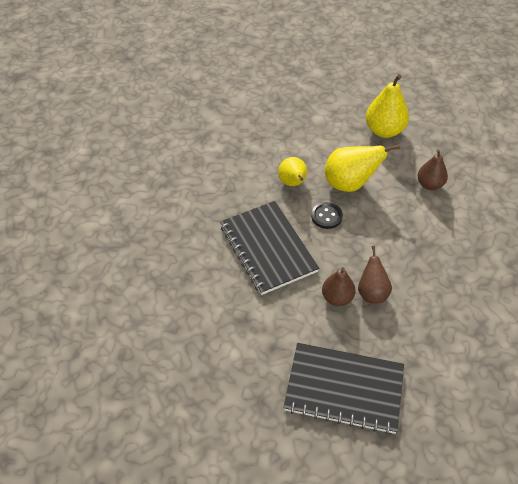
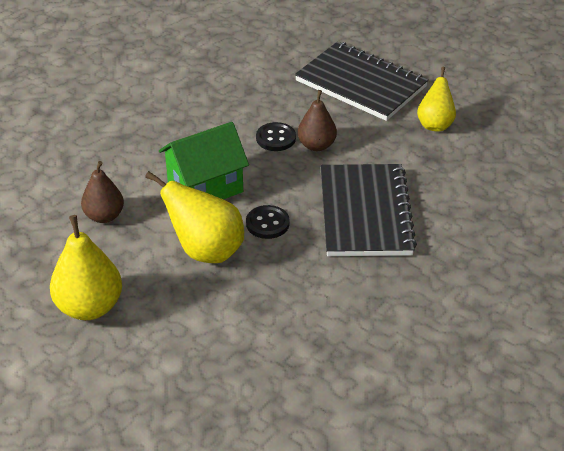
camera: 155 degrees left, 10 degrees down
yellow pear [278,157,307,186] -> yellow pear moved to [417,67,456,131]
brown pear [358,246,392,304] -> black button [256,122,296,151]
none -> green house [159,122,249,199]

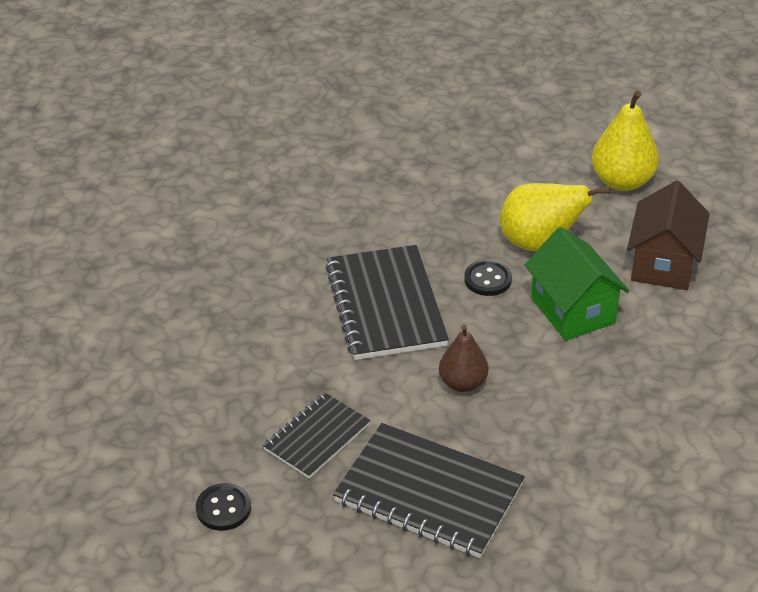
camera: 170 degrees right, 0 degrees up
brown pear [81,161,124,223] -> brown house [627,181,709,290]
green house [159,122,249,199] -> green house turned 75 degrees counterclockwise [525,227,629,341]
black button [256,122,296,151] -> black button moved to [196,483,251,531]
yellow pear [417,67,456,131] -> black notebook [263,392,370,479]

